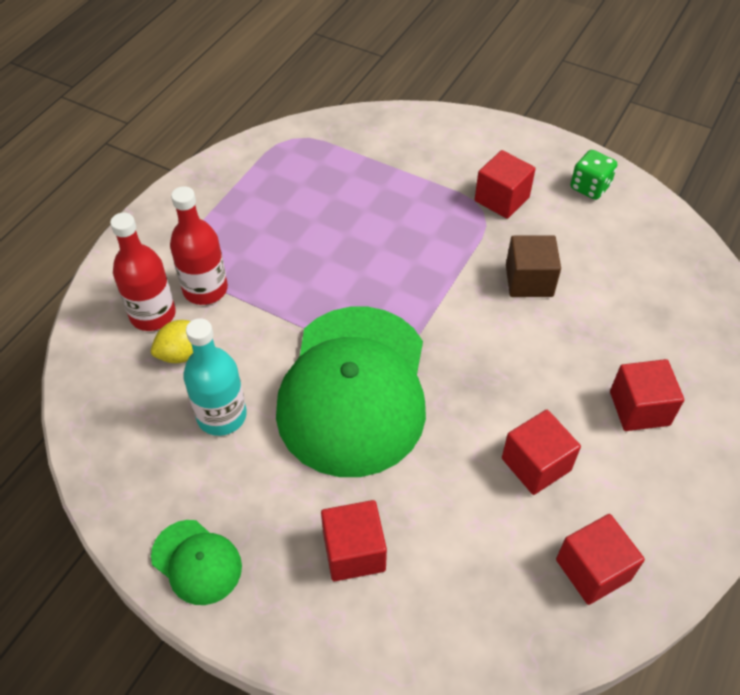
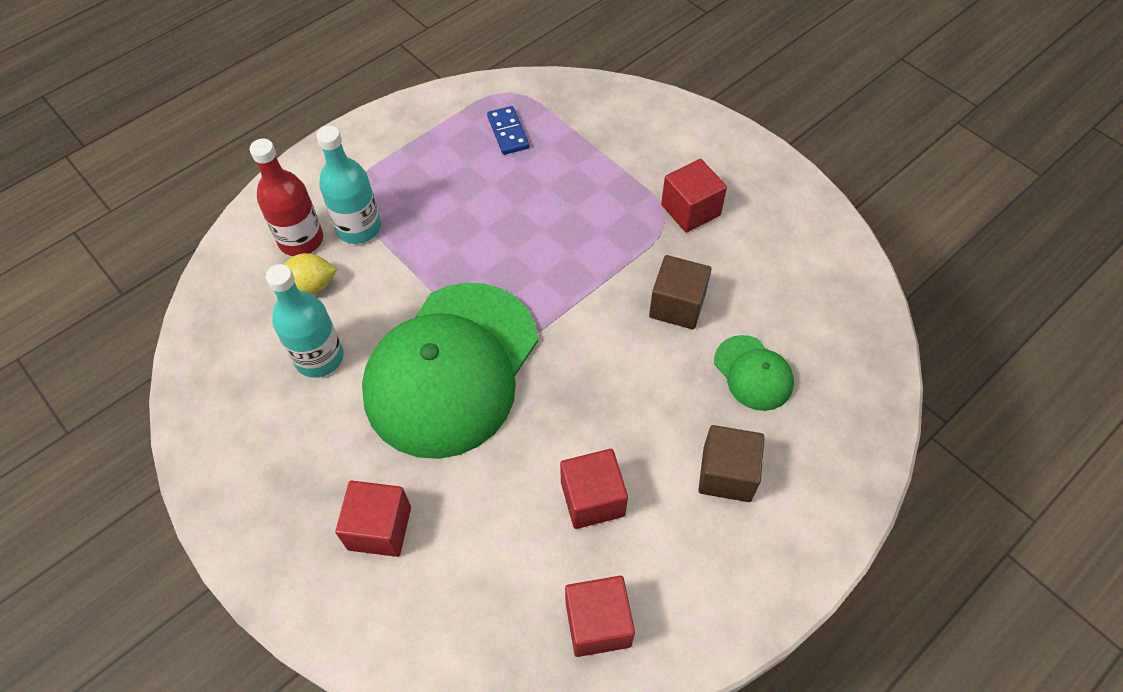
camera: 20 degrees right, 5 degrees up
green cap [151,520,242,605] -> green cap moved to [714,335,794,411]
red bottle [170,186,228,305] -> turquoise bottle [316,126,381,244]
green dice [570,150,617,200] -> none
red cube [610,359,684,431] -> brown cube [698,425,765,502]
none -> blue domino [487,106,530,155]

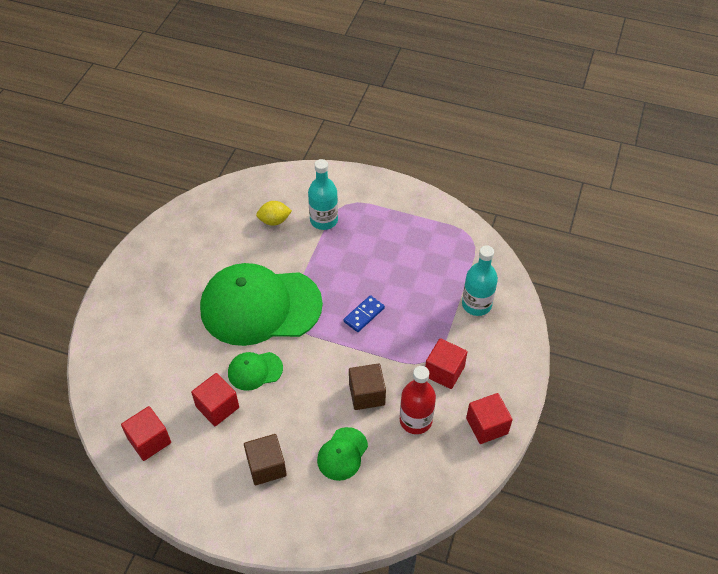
camera: 60 degrees right, 5 degrees down
red bottle [250,139,323,256] -> red bottle moved to [400,366,436,434]
turquoise bottle [266,264,344,378] -> turquoise bottle moved to [462,245,498,316]
yellow lemon [283,253,337,295] -> yellow lemon turned 60 degrees counterclockwise [256,201,292,226]
red cube [335,481,411,557] -> red cube moved to [466,393,513,444]
blue domino [487,106,530,155] -> blue domino moved to [343,295,385,332]
none -> green cap [228,352,283,391]

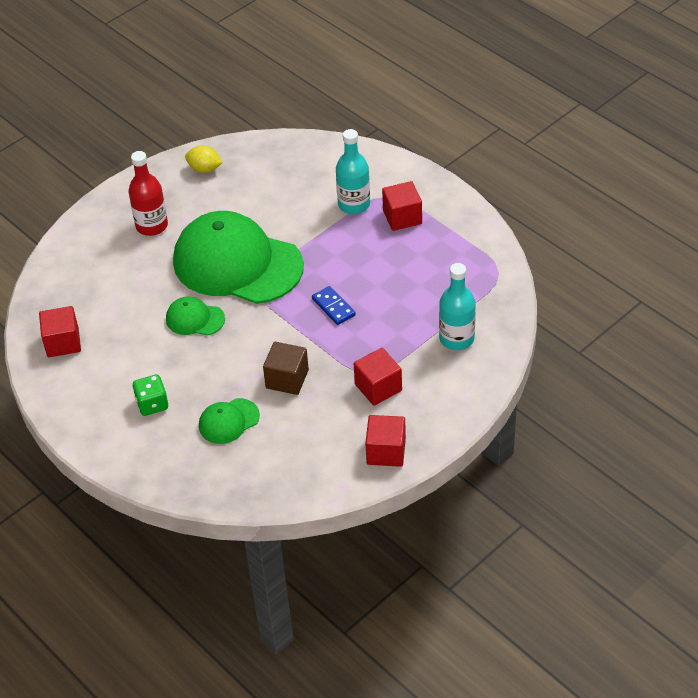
camera: 30 degrees right, 5 degrees down
red cube [191,373,239,426] -> red cube moved to [382,181,422,231]
brown cube [244,434,287,485] -> green dice [133,374,168,416]
yellow lemon [256,201,292,226] -> yellow lemon moved to [185,145,223,173]
blue domino [343,295,385,332] -> blue domino turned 75 degrees clockwise [312,286,356,325]
red bottle [400,366,436,434] -> red bottle moved to [129,151,168,236]

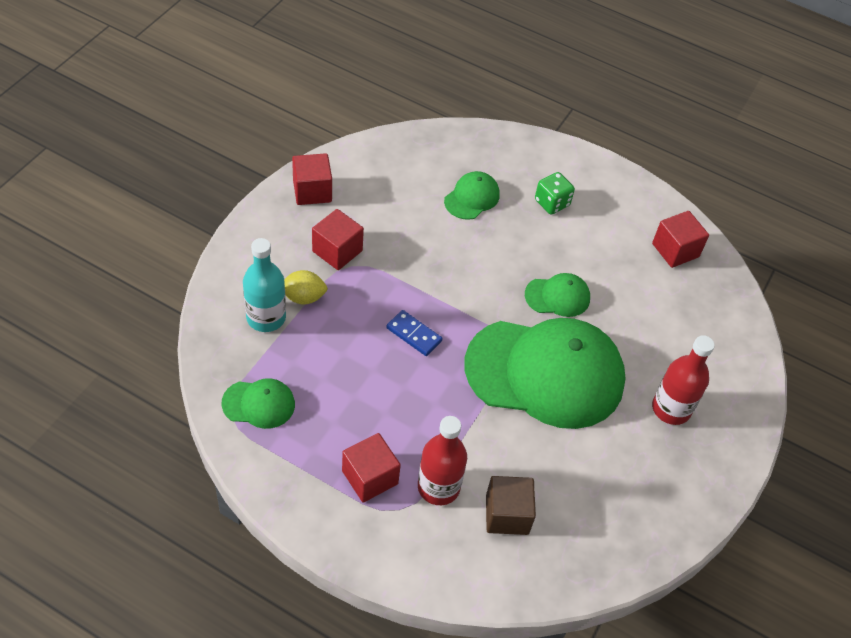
camera: 155 degrees right, 5 degrees up
yellow lemon [185,145,223,173] -> yellow lemon moved to [284,270,328,304]
brown cube [263,342,309,395] -> brown cube moved to [486,476,536,535]
turquoise bottle [336,129,370,214] -> red bottle [418,416,467,505]
none -> green cap [222,378,295,429]

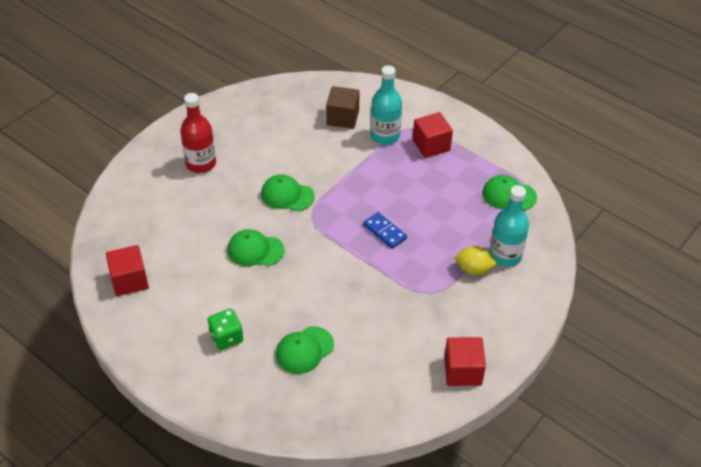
camera: 165 degrees left, 5 degrees down
red cube [312,209,364,270] -> none
red bottle [418,416,467,505] -> turquoise bottle [371,65,402,145]
green cap [465,318,626,429] -> green cap [261,174,315,211], size x0.43

